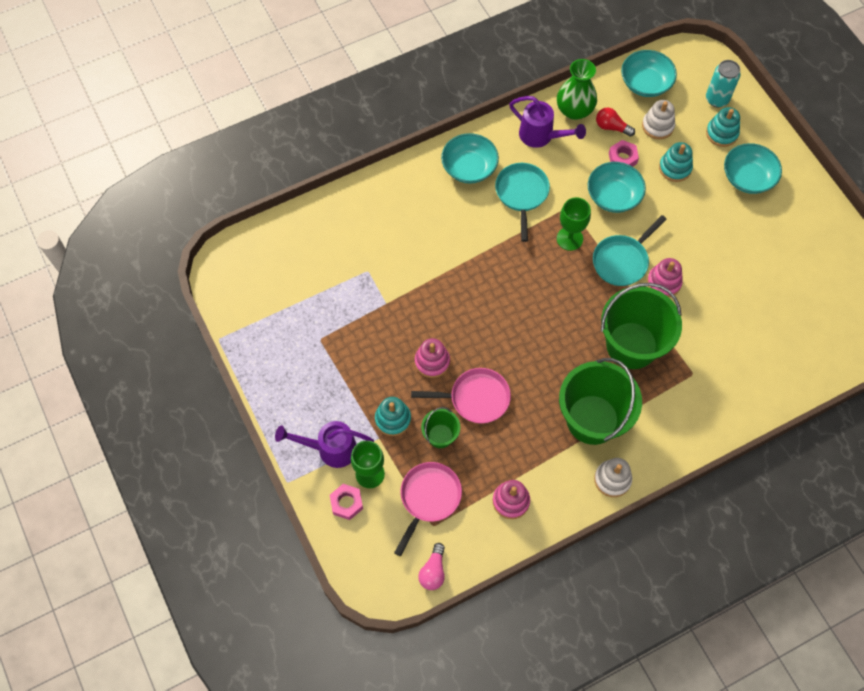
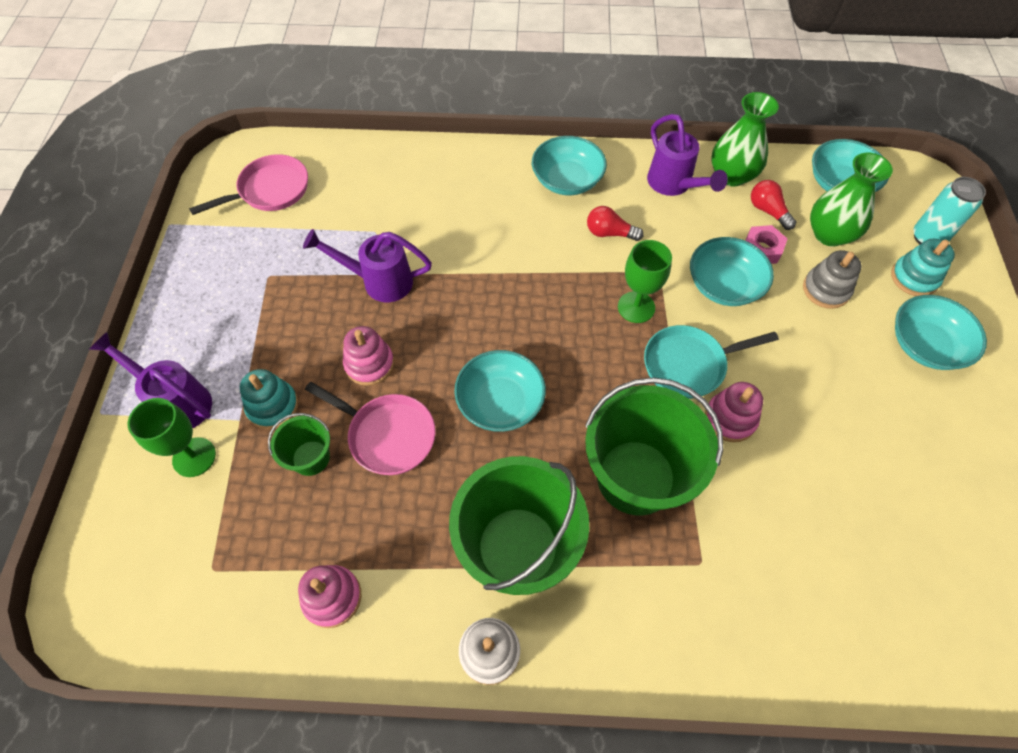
camera: 30 degrees right, 5 degrees down
pink nut [330,484,363,520] -> none
pink pan [394,462,462,556] -> pink pan moved to [189,154,308,215]
pink light bulb [418,543,445,590] -> none
turquoise pan [495,163,550,242] -> red light bulb [587,206,644,241]
white stacking toy [642,100,675,139] -> green vase [810,153,893,246]
turquoise stacking toy [659,142,693,182] -> grey stacking toy [803,250,861,309]
none -> purple watering can [303,229,432,302]
none -> turquoise bowl [454,350,546,432]

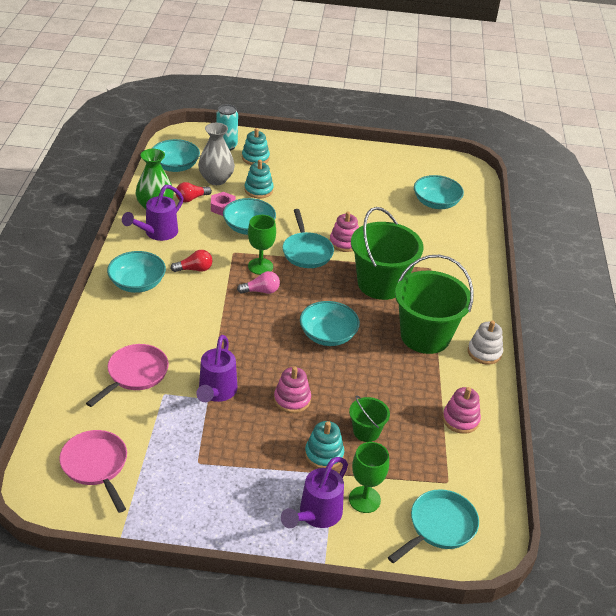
camera: 90 degrees left, 20 degrees down
pink pan [305,382,435,475] -> pink pan moved to [86,344,169,407]
red light bulb [587,206,644,241] -> red light bulb turned 120 degrees counterclockwise [170,250,213,272]
purple watering can [647,114,728,196] -> purple watering can turned 150 degrees clockwise [122,185,183,241]
grey stacking toy [803,250,861,309] -> turquoise stacking toy [244,160,274,198]
green vase [810,153,893,246] -> grey vase [198,123,235,185]
turquoise bowl [895,295,987,370] -> turquoise bowl moved to [414,175,464,209]
none -> pink light bulb [237,271,280,294]
none -> turquoise pan [388,489,479,563]

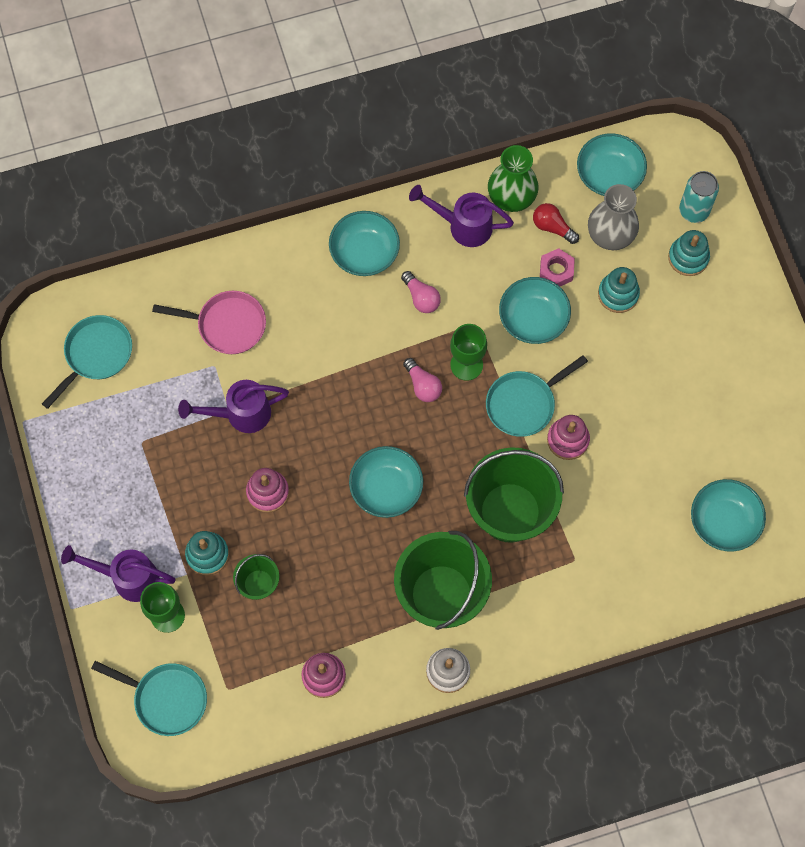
camera: 70 degrees right, 30 degrees up
pink pan [59,430,127,513] -> turquoise pan [42,315,132,409]
red light bulb [170,250,213,272] -> pink light bulb [401,271,441,313]

